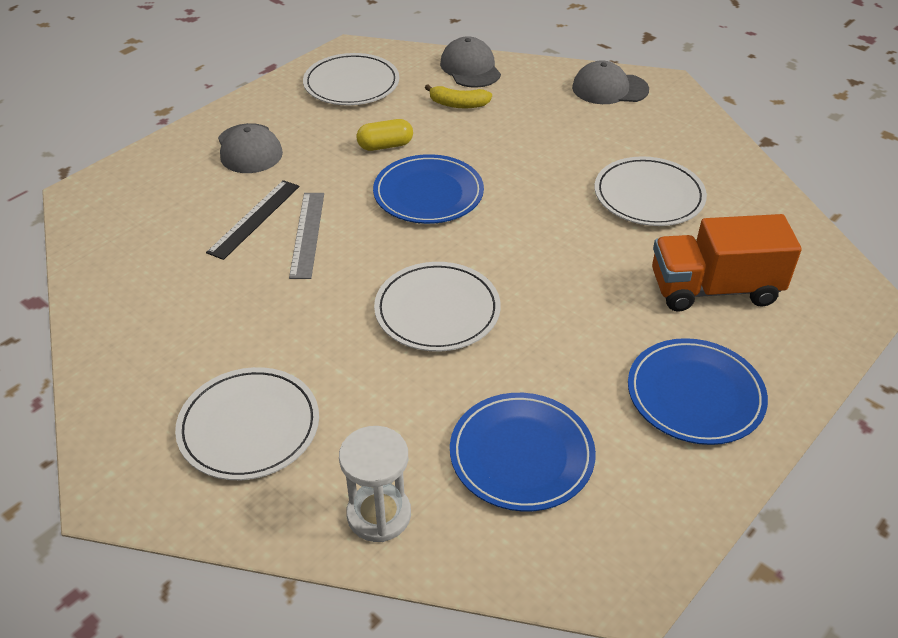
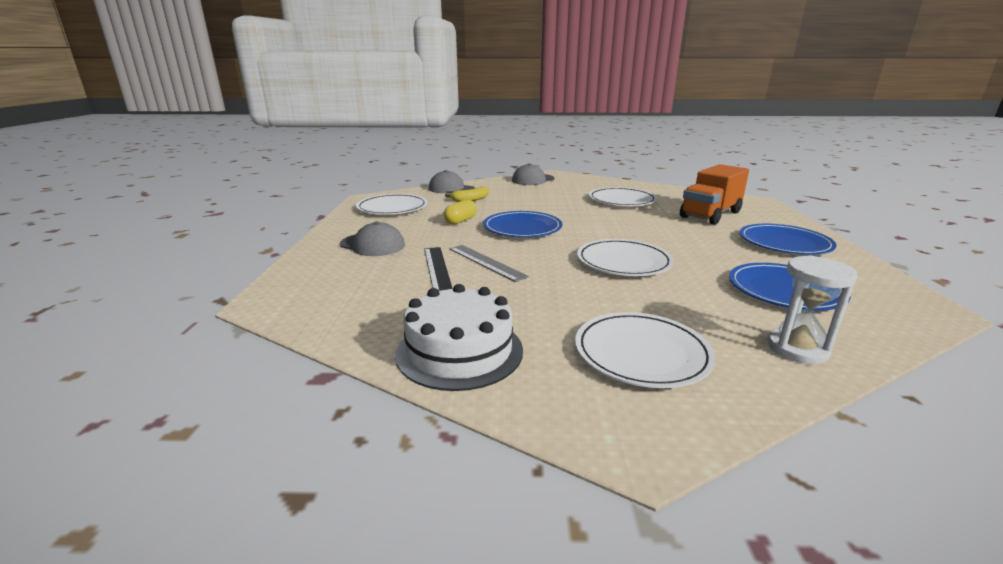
camera: 40 degrees left, 20 degrees down
none -> white cake [395,284,523,391]

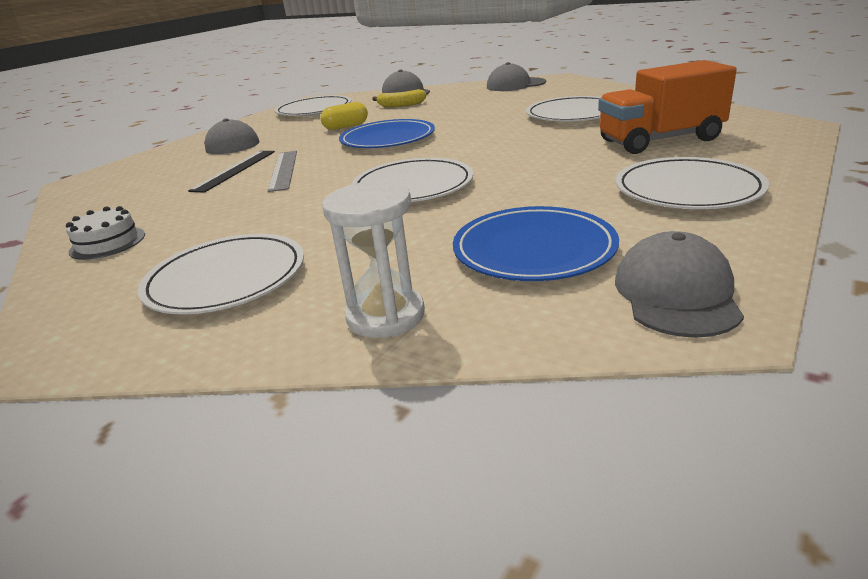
camera: 35 degrees right, 5 degrees up
white cake [395,284,523,391] -> white cake [66,206,145,260], size x0.55
blue plate [739,224,837,255] -> white plate [616,157,769,209]
none -> grey cap [615,231,744,338]

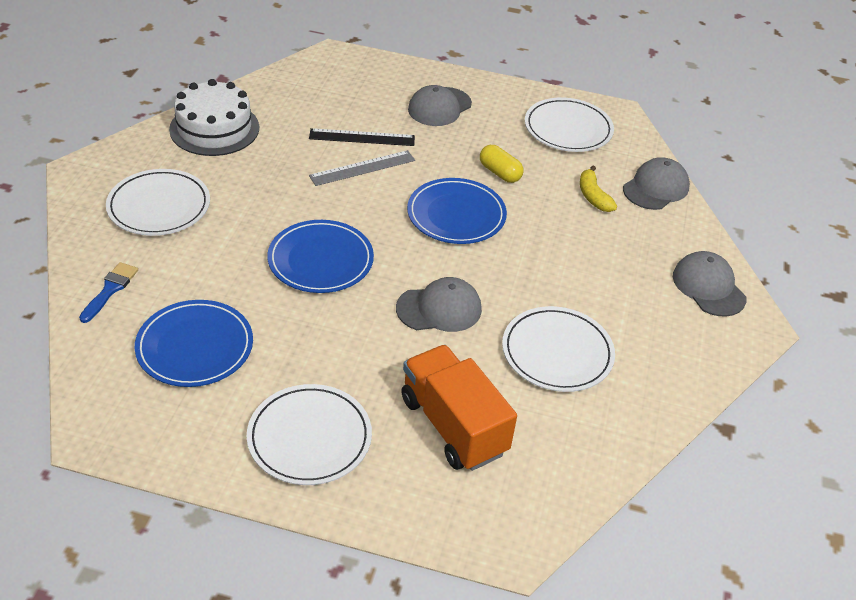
camera: 65 degrees right, 15 degrees up
white cake [66,206,145,260] -> white cake [169,79,259,156], size x1.81
white hourglass [322,181,425,338] -> blue brush [79,262,138,323]
white plate [351,158,473,202] -> blue plate [267,220,374,293]
grey cap [615,231,744,338] -> grey cap moved to [396,277,482,332]

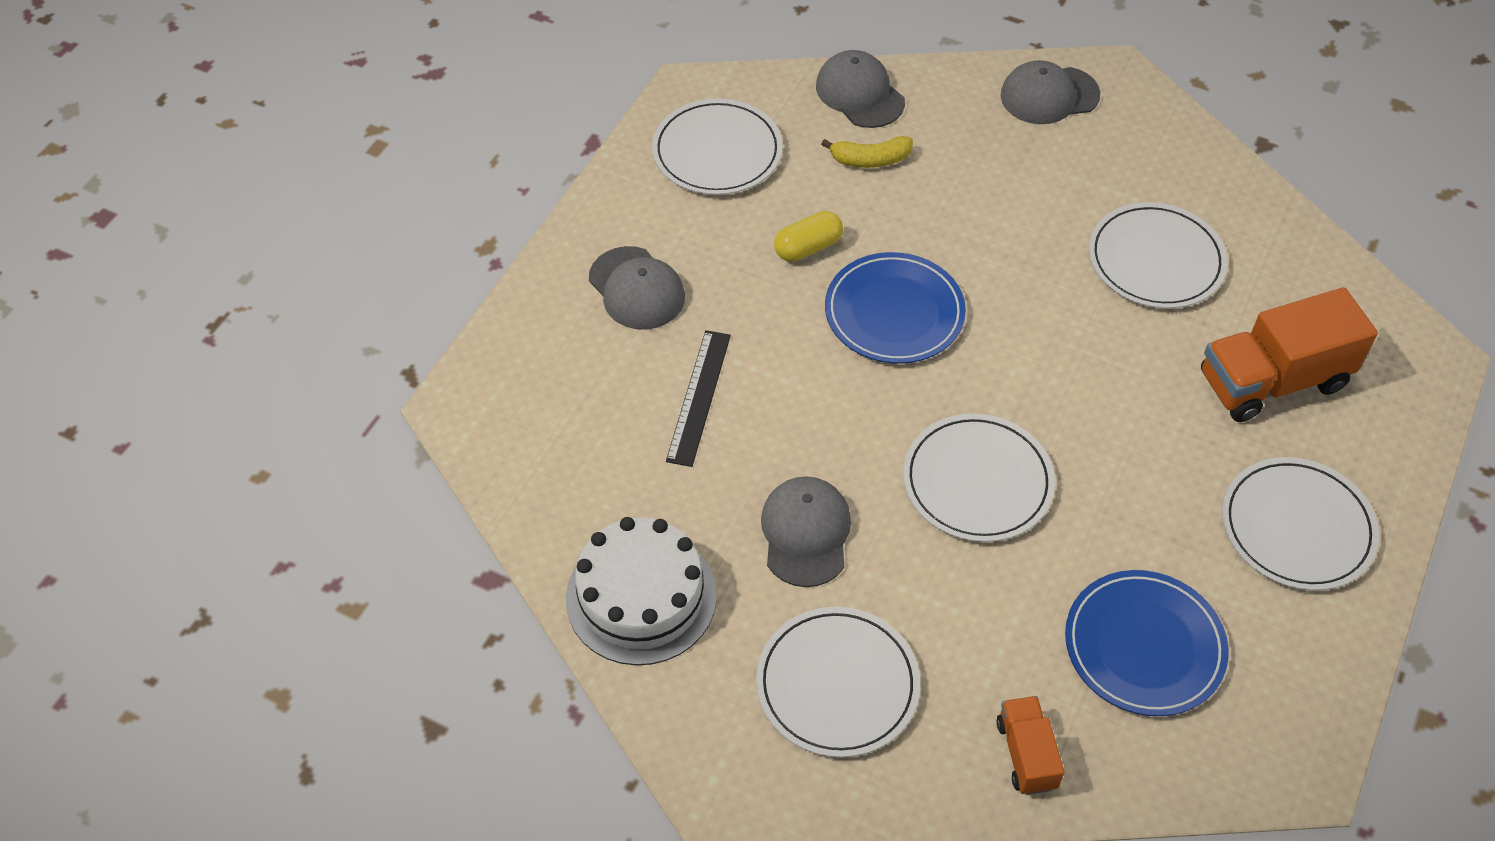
camera: 75 degrees left, 10 degrees up
blue brush [79,262,138,323] -> orange truck [997,696,1065,795]
blue plate [267,220,374,293] -> white plate [903,413,1055,542]
grey ruler [309,150,415,186] -> none
grey cap [396,277,482,332] -> grey cap moved to [761,477,851,587]

